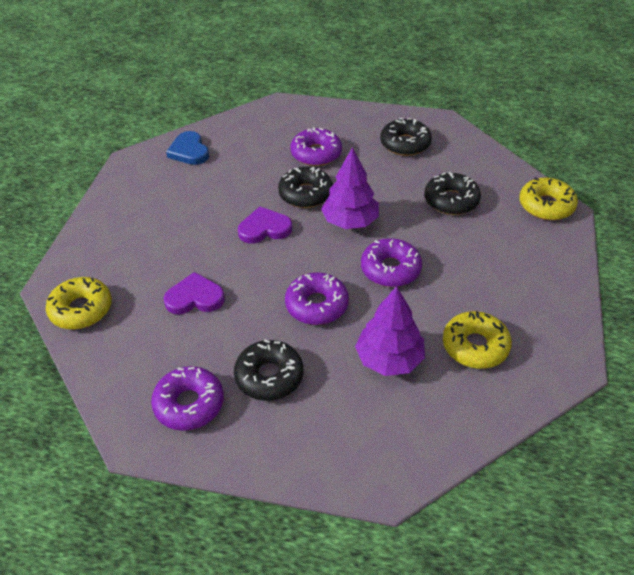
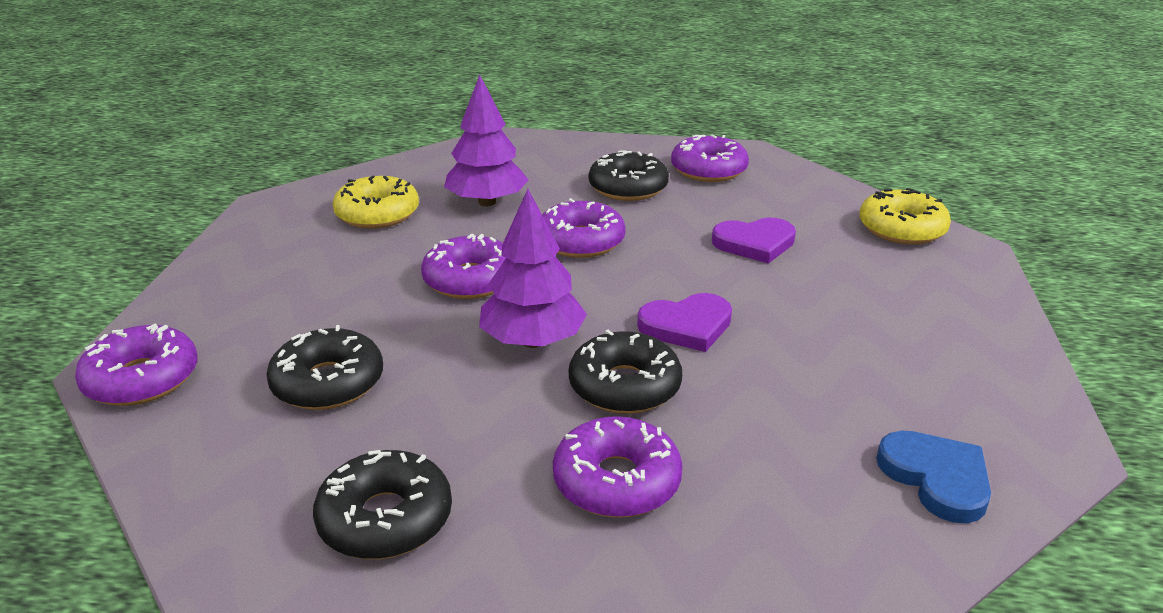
camera: 175 degrees right, 15 degrees down
yellow donut [519,178,578,220] -> purple donut [75,324,198,406]

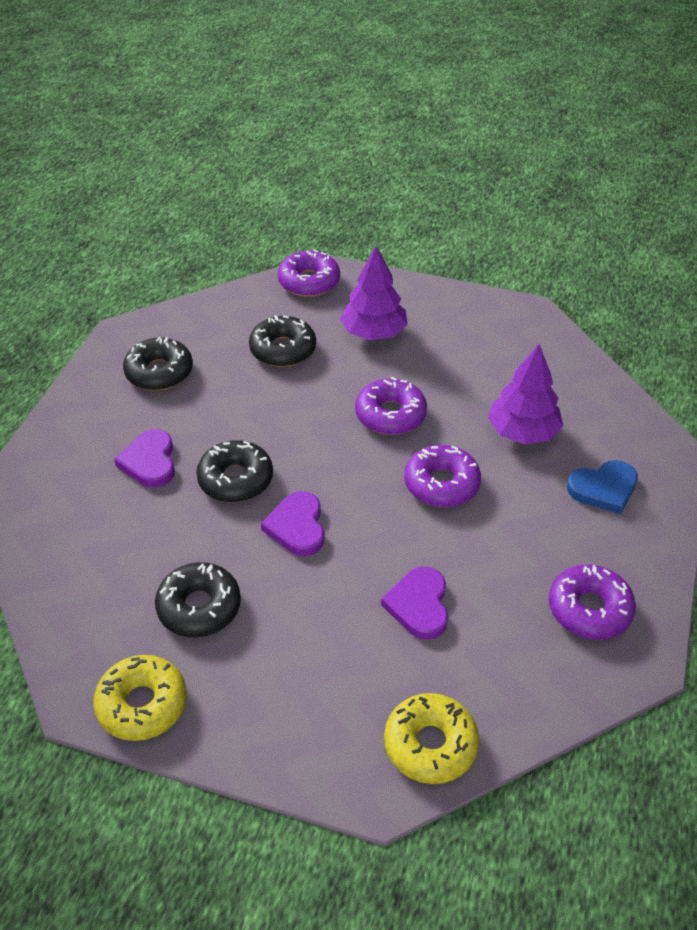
camera: 100 degrees right, 15 degrees up
yellow donut [332,176,419,229] -> yellow donut moved to [93,655,187,741]
purple tree [479,189,587,348] -> purple tree moved to [340,246,407,340]
purple donut [553,416,683,518] -> purple heart [114,429,175,487]
black donut [589,150,669,201] -> black donut moved to [155,562,241,637]
blue heart [876,431,991,523] -> blue heart moved to [567,460,638,514]

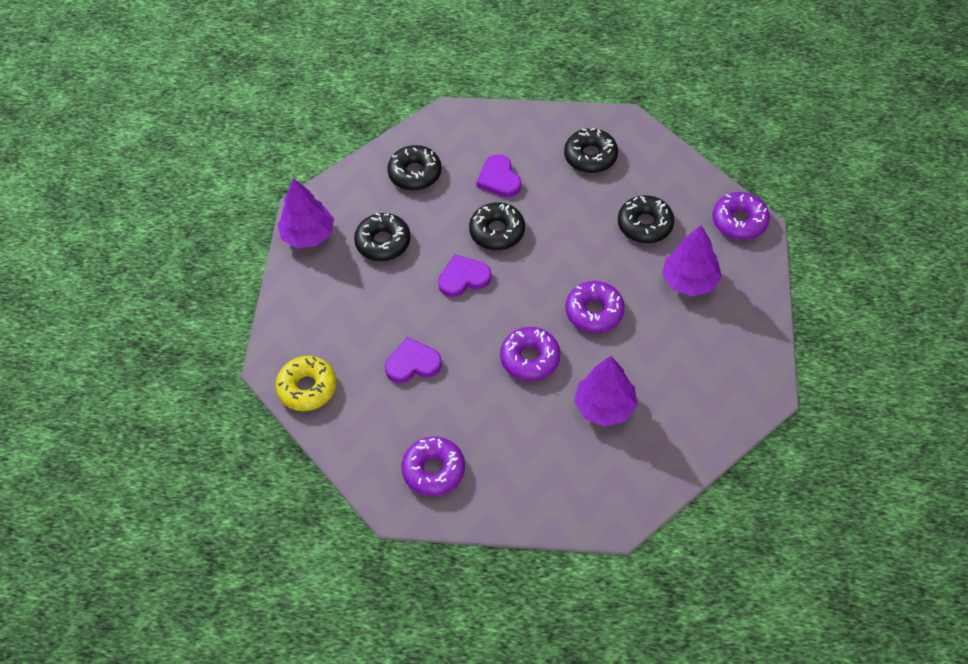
camera: 80 degrees right, 10 degrees up
yellow donut [93,655,187,741] -> purple tree [277,178,334,248]
purple heart [114,429,175,487] -> purple heart turned 90 degrees counterclockwise [476,154,521,197]
blue heart [567,460,638,514] -> none
none -> black donut [387,145,442,191]

